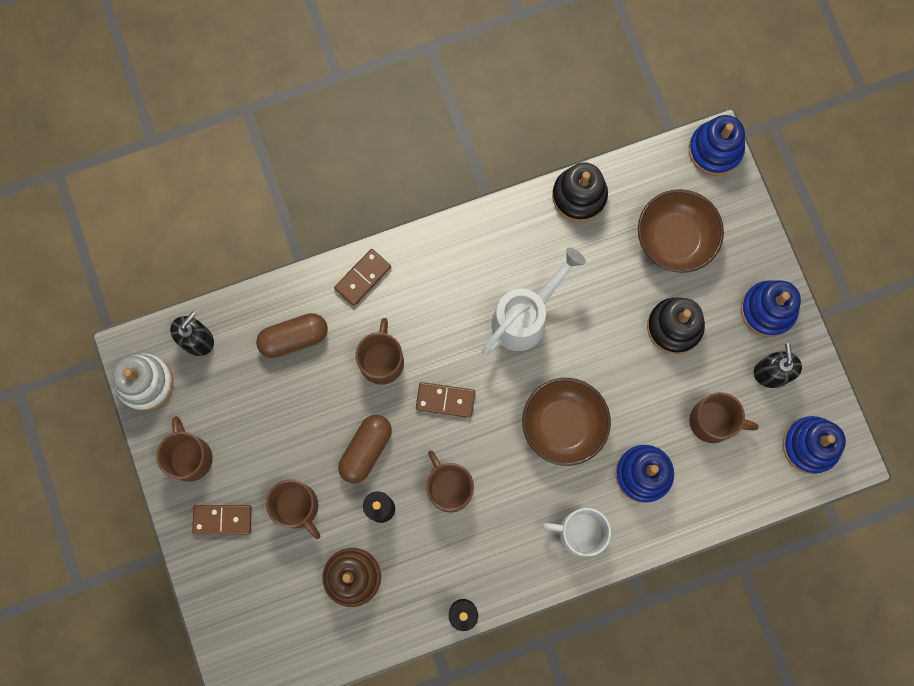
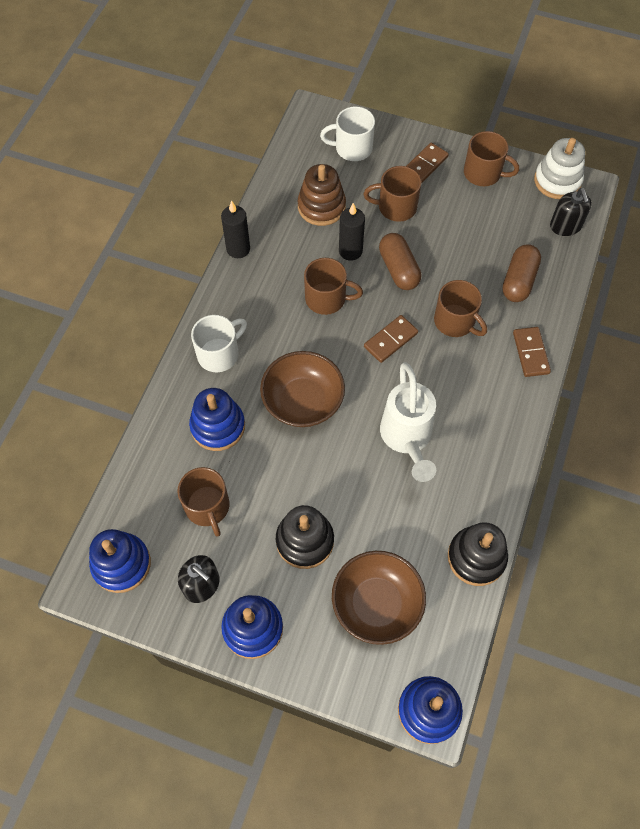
camera: 130 degrees right, 15 degrees down
brown mug [689,392,758,443] -> brown mug turned 75 degrees counterclockwise [178,467,229,537]
none -> white mug [320,106,375,161]

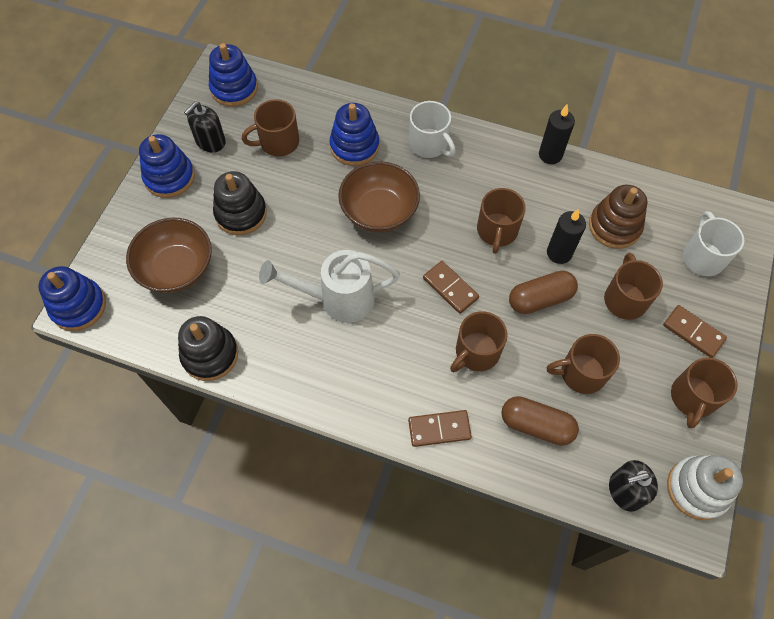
camera: 90 degrees right, 0 degrees up
none -> brown mug [547,334,620,394]

